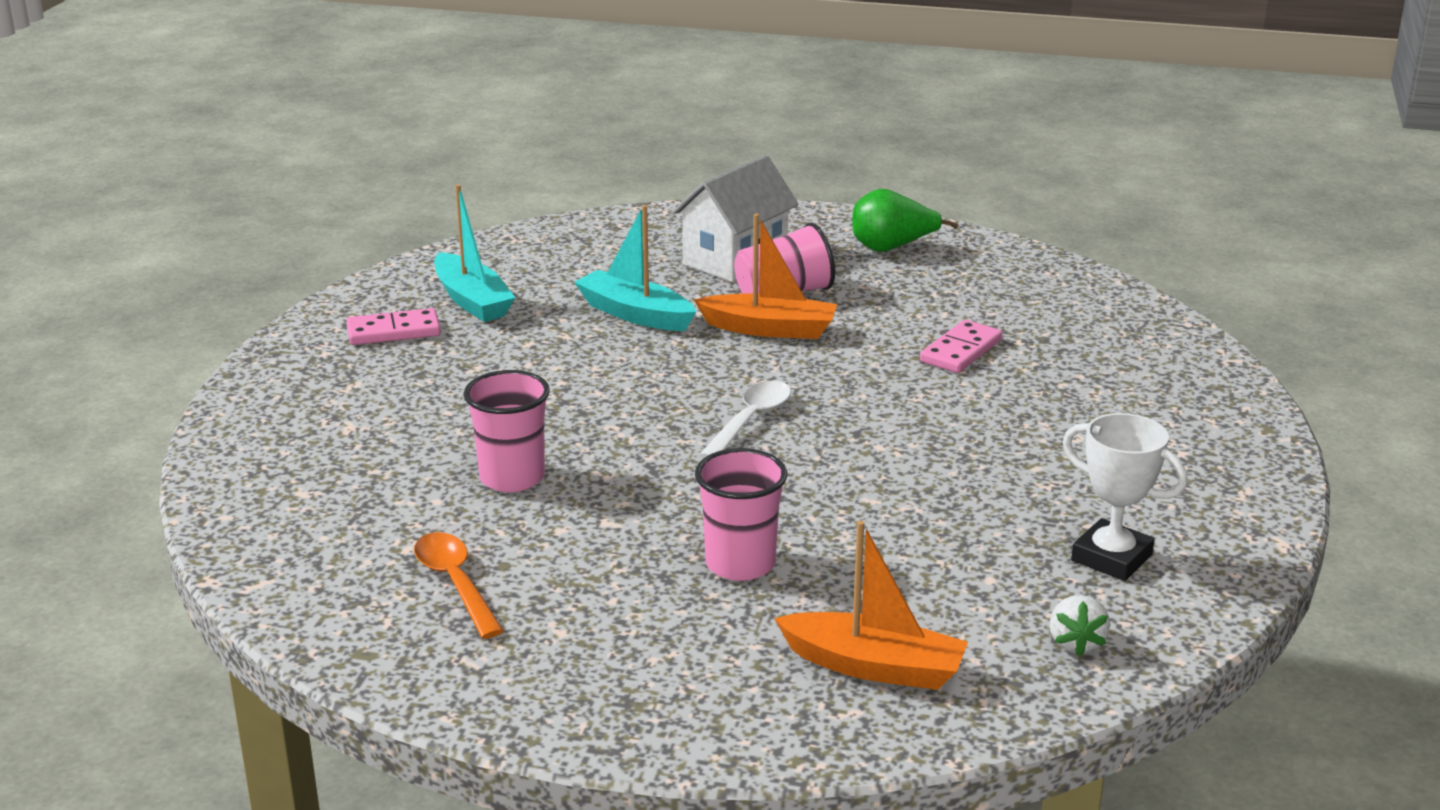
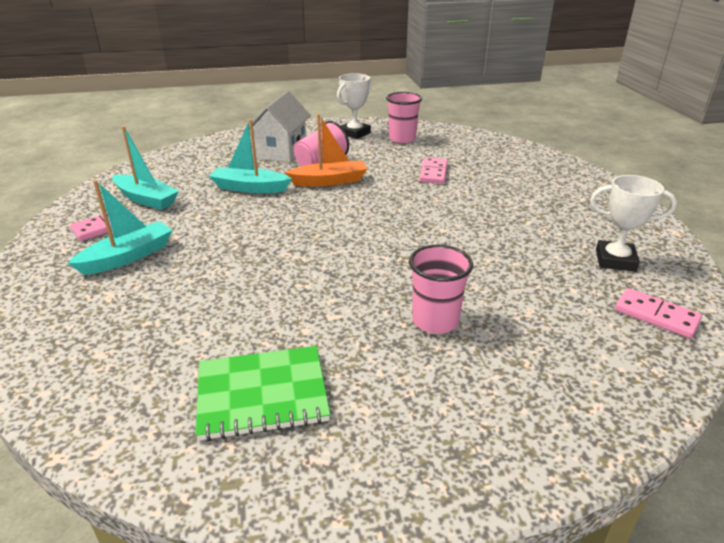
camera: 25 degrees left, 5 degrees up
orange spoon [414,532,504,639] -> green notebook [195,346,330,441]
pink cup [463,370,550,492] -> pink cup moved to [386,92,422,143]
white spoon [699,381,791,458] -> none
orange boat [774,521,968,690] -> none
green pear [852,189,958,252] -> white trophy [337,73,372,139]
white strawberry [1049,595,1110,656] -> pink domino [615,288,702,338]
none -> turquoise boat [68,180,173,275]

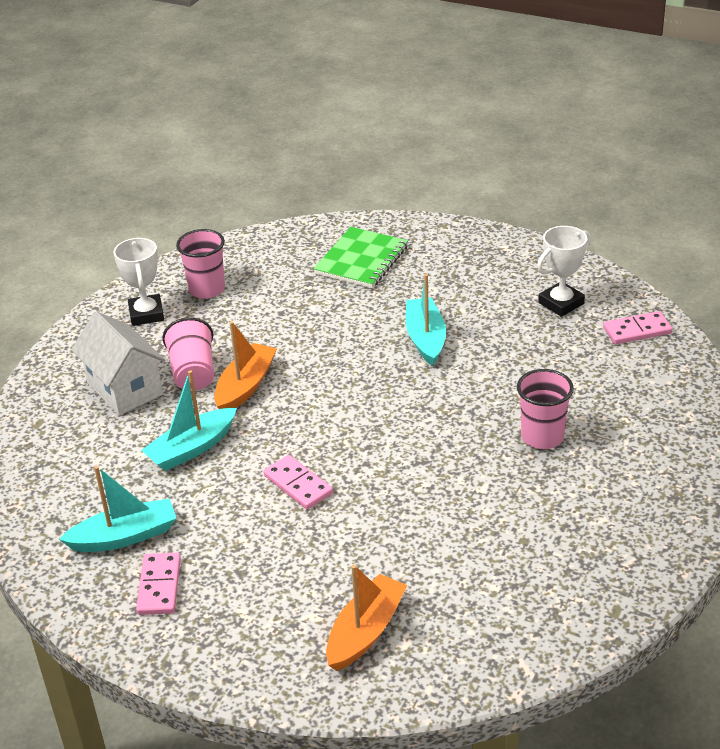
camera: 50 degrees left, 5 degrees up
turquoise boat [68,180,173,275] -> turquoise boat moved to [406,274,446,366]
green notebook [195,346,330,441] -> green notebook moved to [313,227,408,288]
pink domino [419,157,448,184] -> pink domino moved to [263,455,333,510]
none -> orange boat [326,565,408,671]

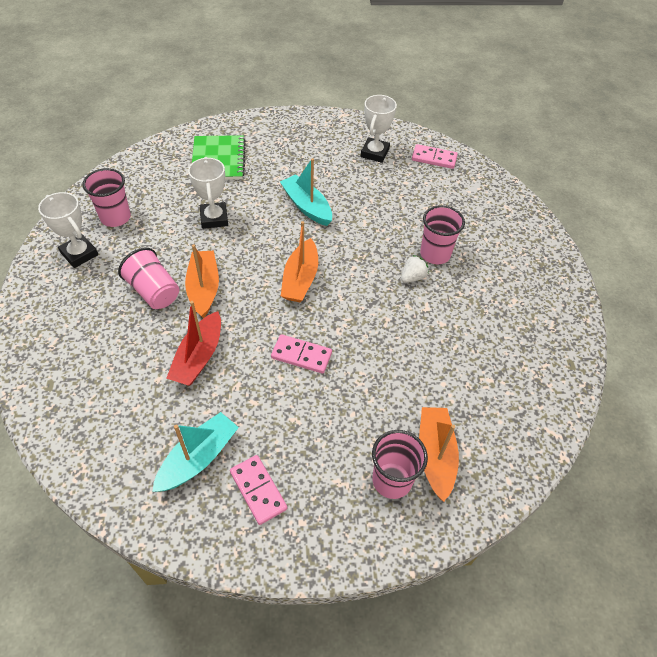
camera: 35 degrees left, 15 degrees up
white house [72,311,165,415] -> none
turquoise boat [141,370,237,471] -> red boat [166,301,221,386]
pink domino [603,311,672,344] -> pink domino turned 60 degrees clockwise [412,144,458,169]
none -> white trophy [188,157,228,229]
none -> orange boat [281,221,318,302]
none -> pink cup [372,430,428,499]
none -> white strawberry [401,255,428,283]

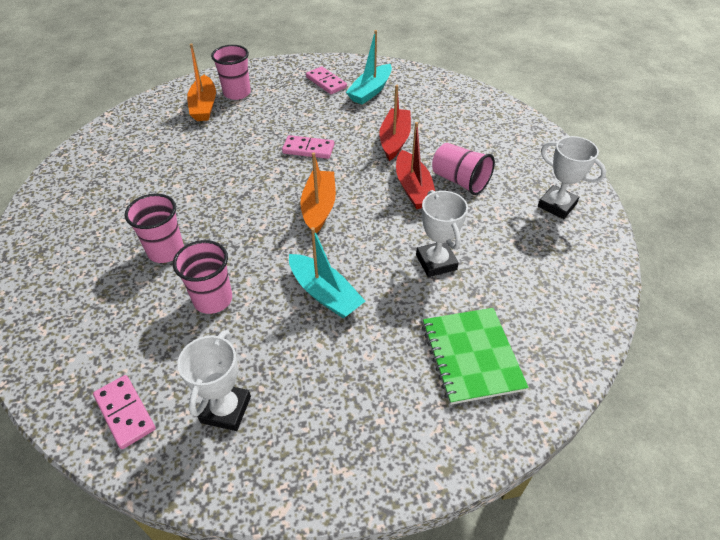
camera: 175 degrees right, 5 degrees down
pink cup [82,168,131,227] -> pink cup moved to [173,240,232,314]
orange boat [185,244,219,318] -> red boat [396,122,435,209]
white strawberry [401,255,428,283] -> none
pink domino [412,144,458,169] -> pink domino turned 45 degrees clockwise [93,375,156,449]

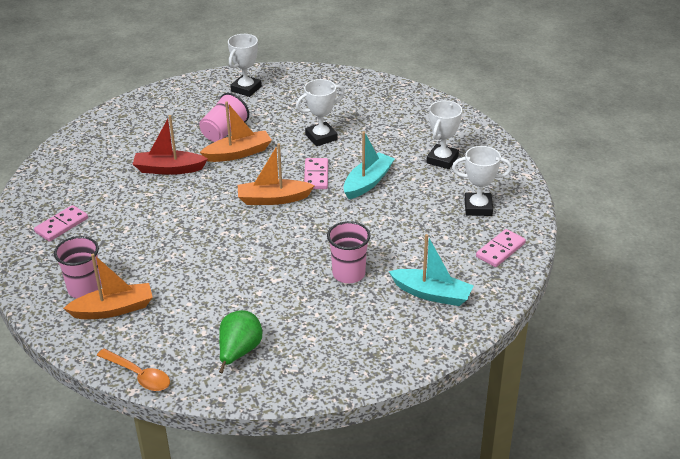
camera: 100 degrees left, 10 degrees down
pink cup [173,240,232,314] -> none
pink domino [282,135,334,159] -> pink domino moved to [304,158,328,189]
turquoise boat [346,30,392,105] -> turquoise boat moved to [389,234,474,306]
red boat [396,122,435,209] -> orange boat [200,101,272,162]
green notebook [422,308,529,405] -> none
none -> orange spoon [97,349,170,391]
none -> green pear [219,310,262,373]
none -> white trophy [426,100,462,169]

